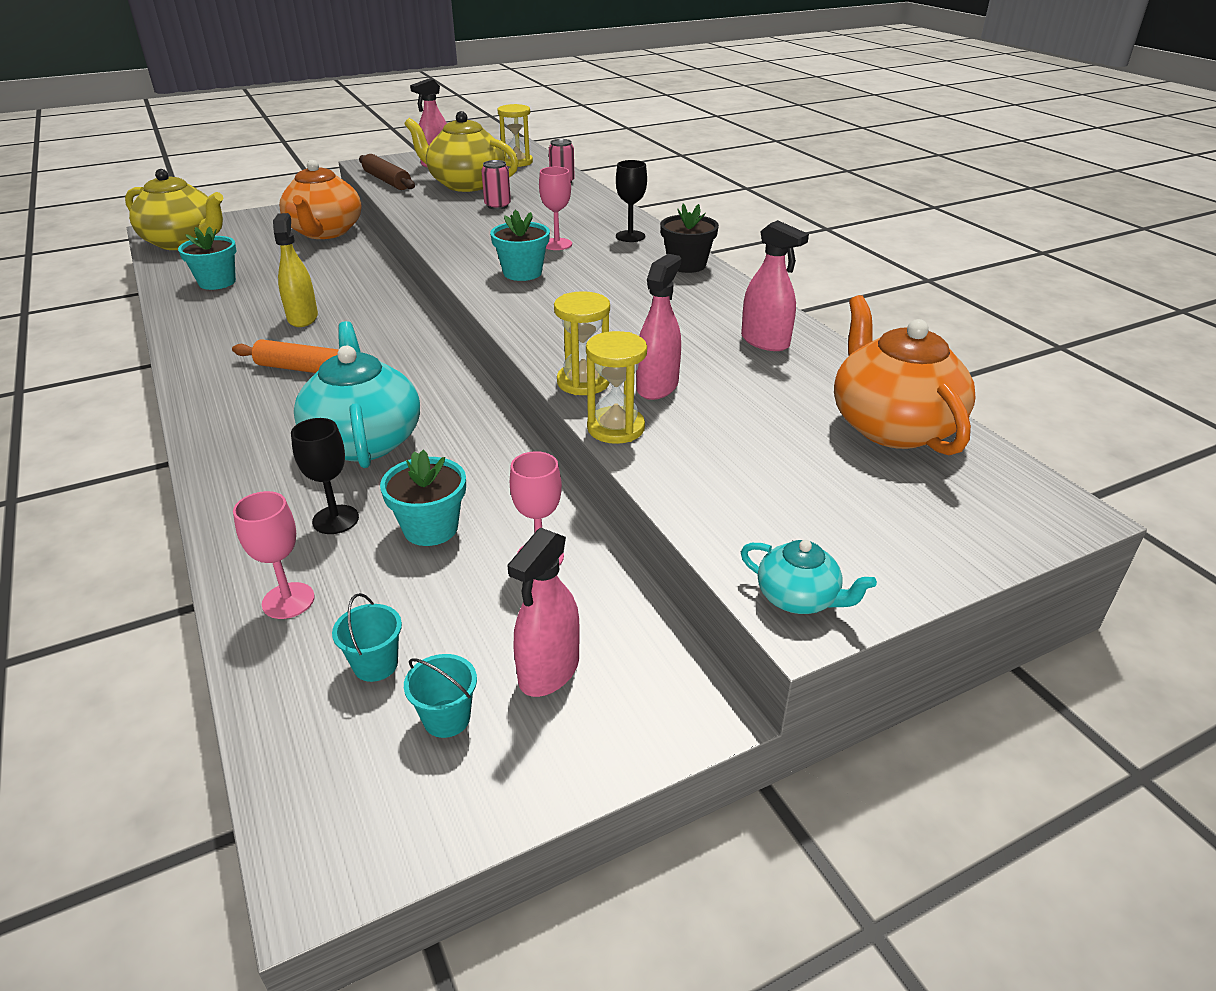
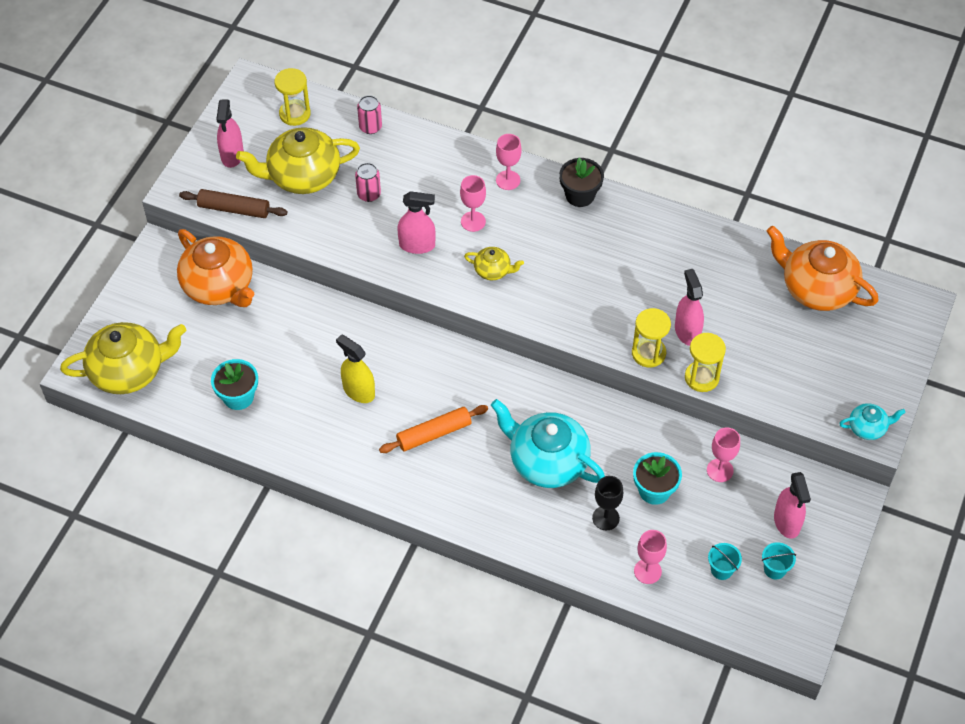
camera: 40 degrees left, 20 degrees up
turquoise flower pot [490,210,550,281] -> yellow teapot [464,247,524,280]
black goblet [616,160,647,242] -> pink goblet [496,134,522,190]
pink spray bottle [741,220,809,351] -> pink spray bottle moved to [397,191,436,254]

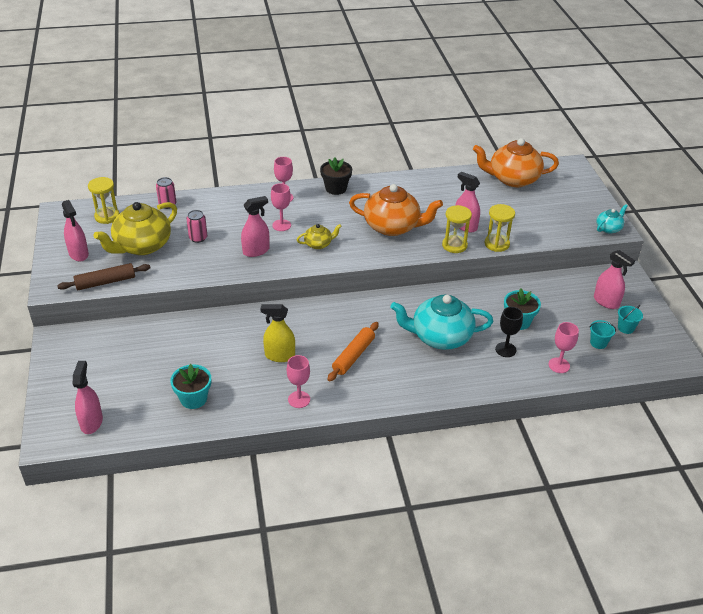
camera: 35 degrees left, 15 degrees down
yellow teapot [60,322,186,394] -> pink spray bottle [73,361,103,434]
orange teapot [177,229,254,307] -> orange teapot moved to [349,184,443,236]
pink goblet [707,427,740,482] -> pink goblet moved to [287,355,310,408]

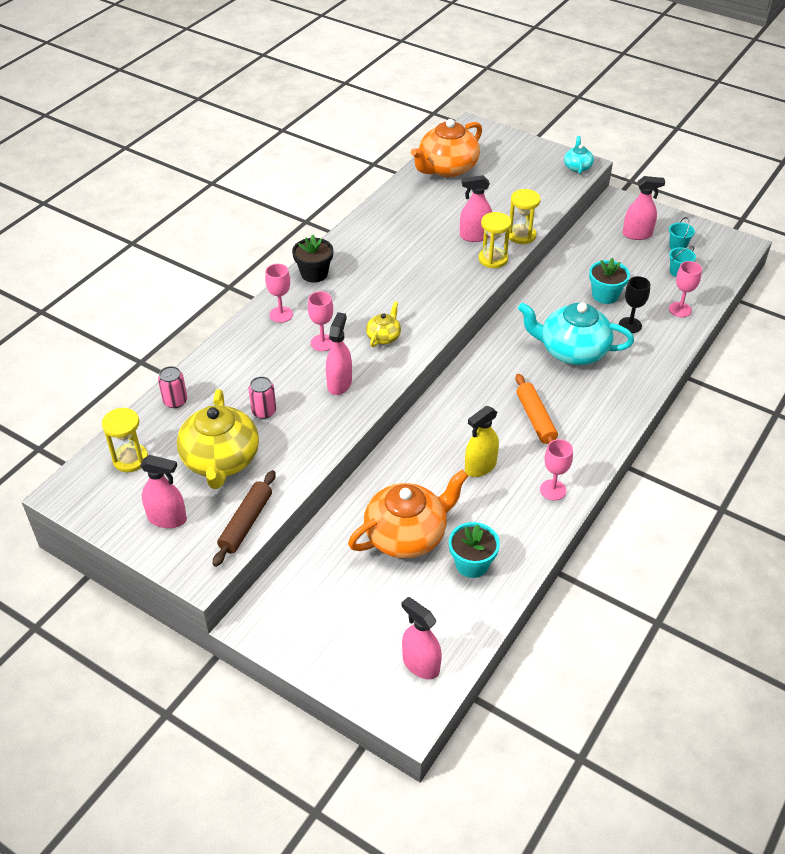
camera: 45 degrees left, 5 degrees up
orange teapot [349,184,443,236] -> orange teapot moved to [348,470,468,558]
turquoise teapot [390,295,493,350] -> turquoise teapot turned 60 degrees clockwise [518,302,634,365]

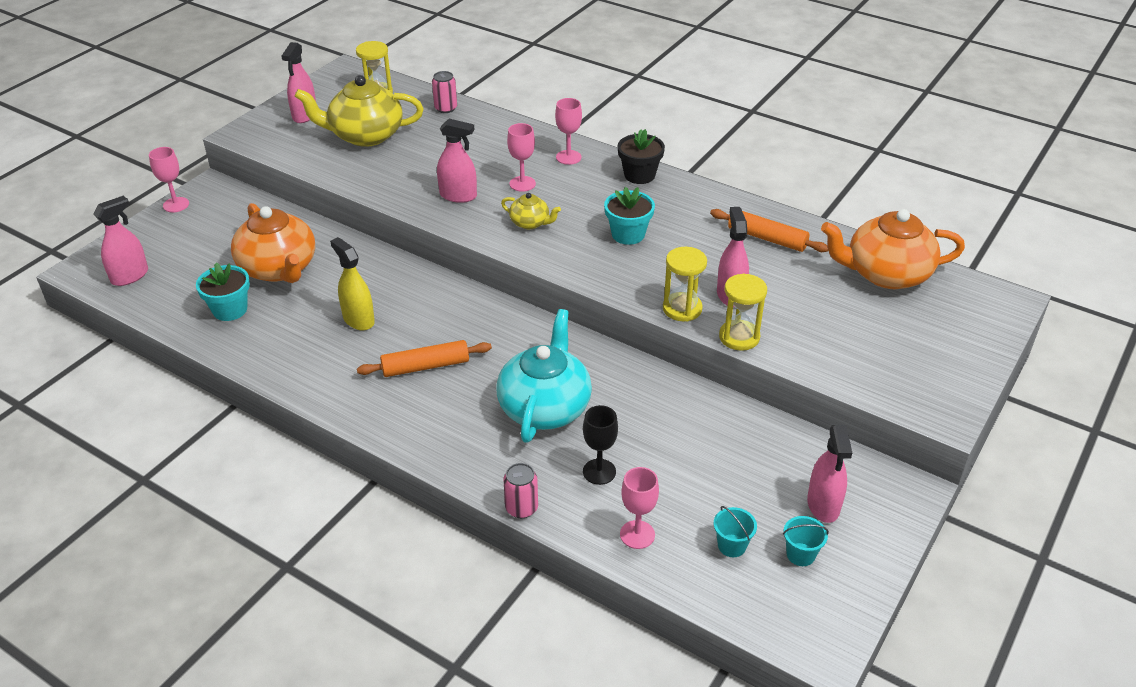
camera: 90 degrees right, 5 degrees down
brown rolling pin [213,470,276,567] -> none
pink can [248,376,276,419] -> pink can moved to [503,463,538,518]
orange teapot [411,119,482,177] -> orange teapot turned 45 degrees counterclockwise [821,209,965,289]
pink goblet [540,439,573,501] -> pink goblet moved to [149,147,189,212]
turquoise teapot [564,136,594,174] -> none
turquoise flower pot [589,258,630,304] -> turquoise flower pot moved to [604,187,655,245]
none -> orange rolling pin [710,209,828,252]

